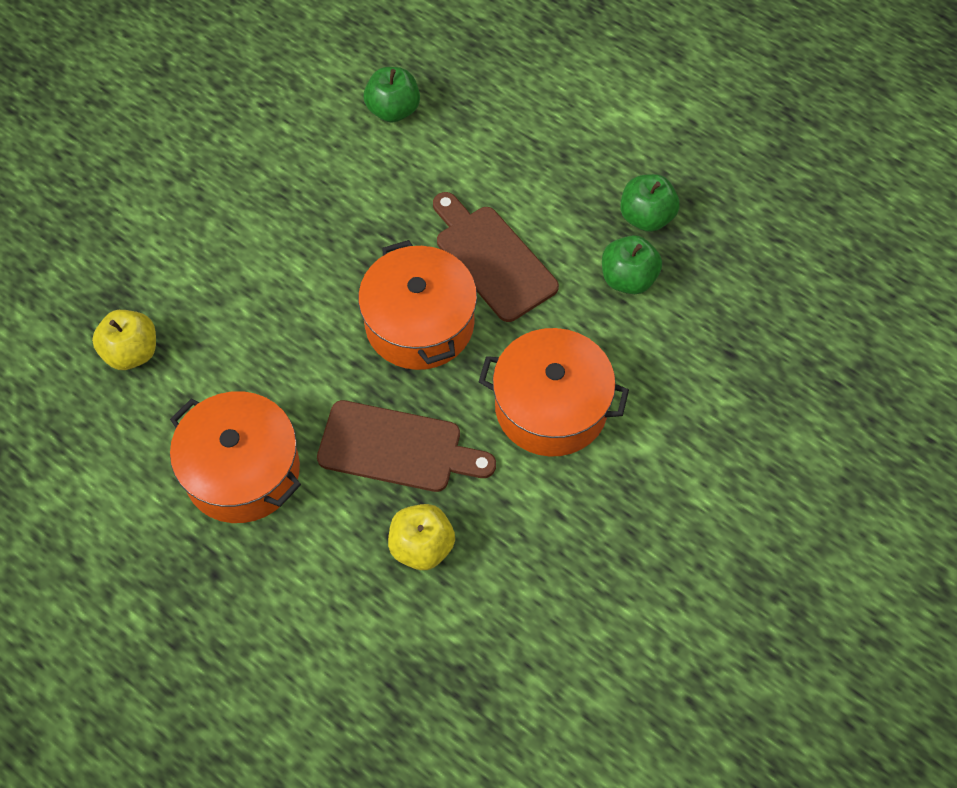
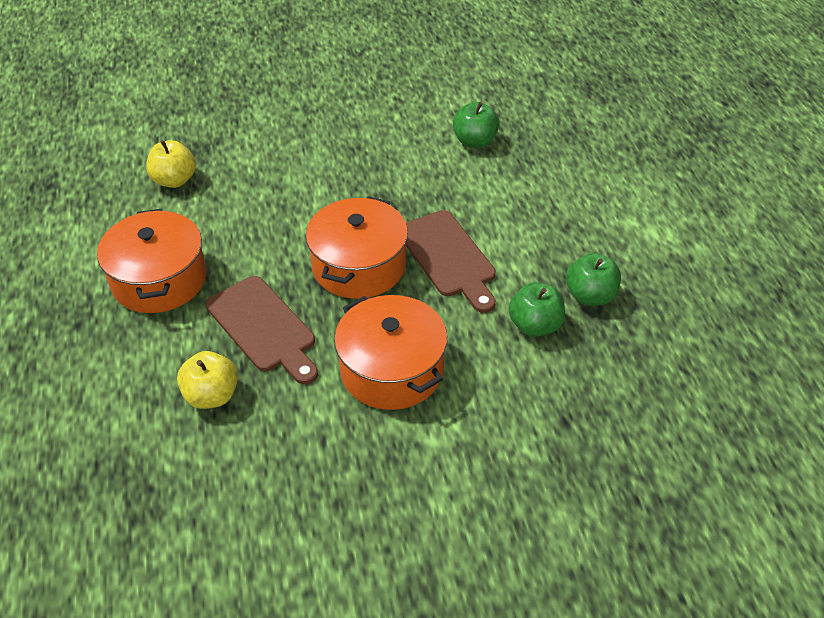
camera: 40 degrees right, 15 degrees down
brown cutting board [433,192,559,322] -> brown cutting board turned 150 degrees clockwise [406,210,496,313]

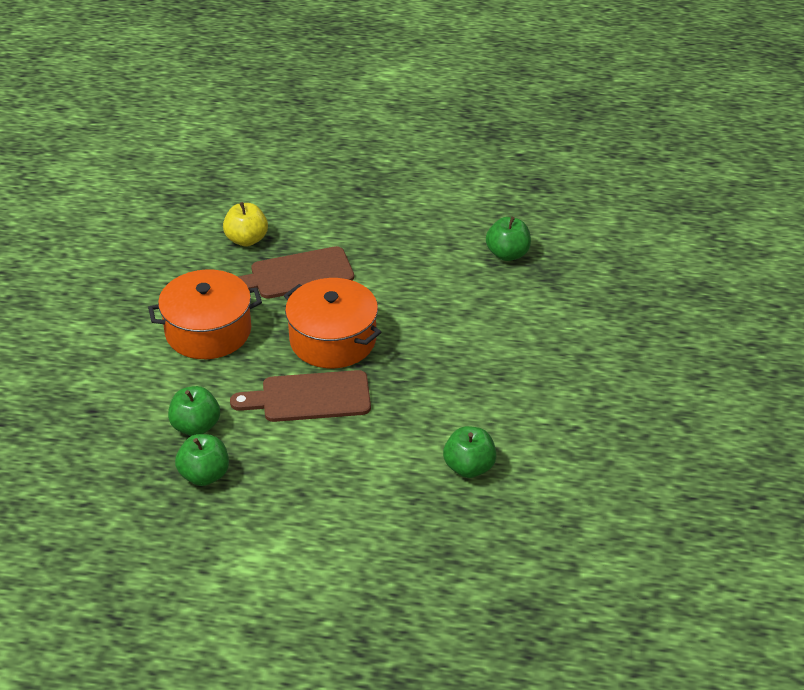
camera: 110 degrees right, 5 degrees down
orange pot [97,209,206,313] -> none
yellow apple [146,140,196,188] -> green apple [486,217,531,261]

